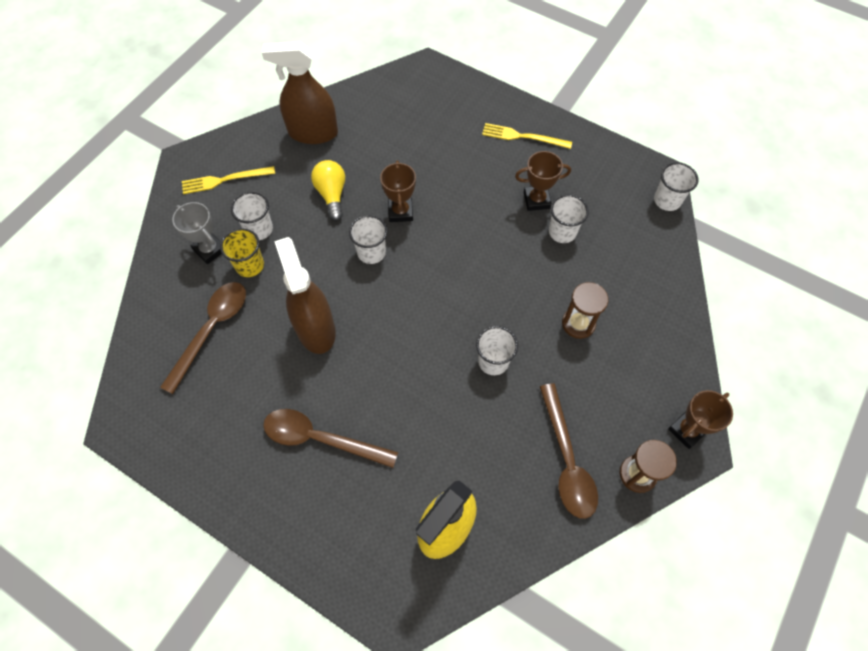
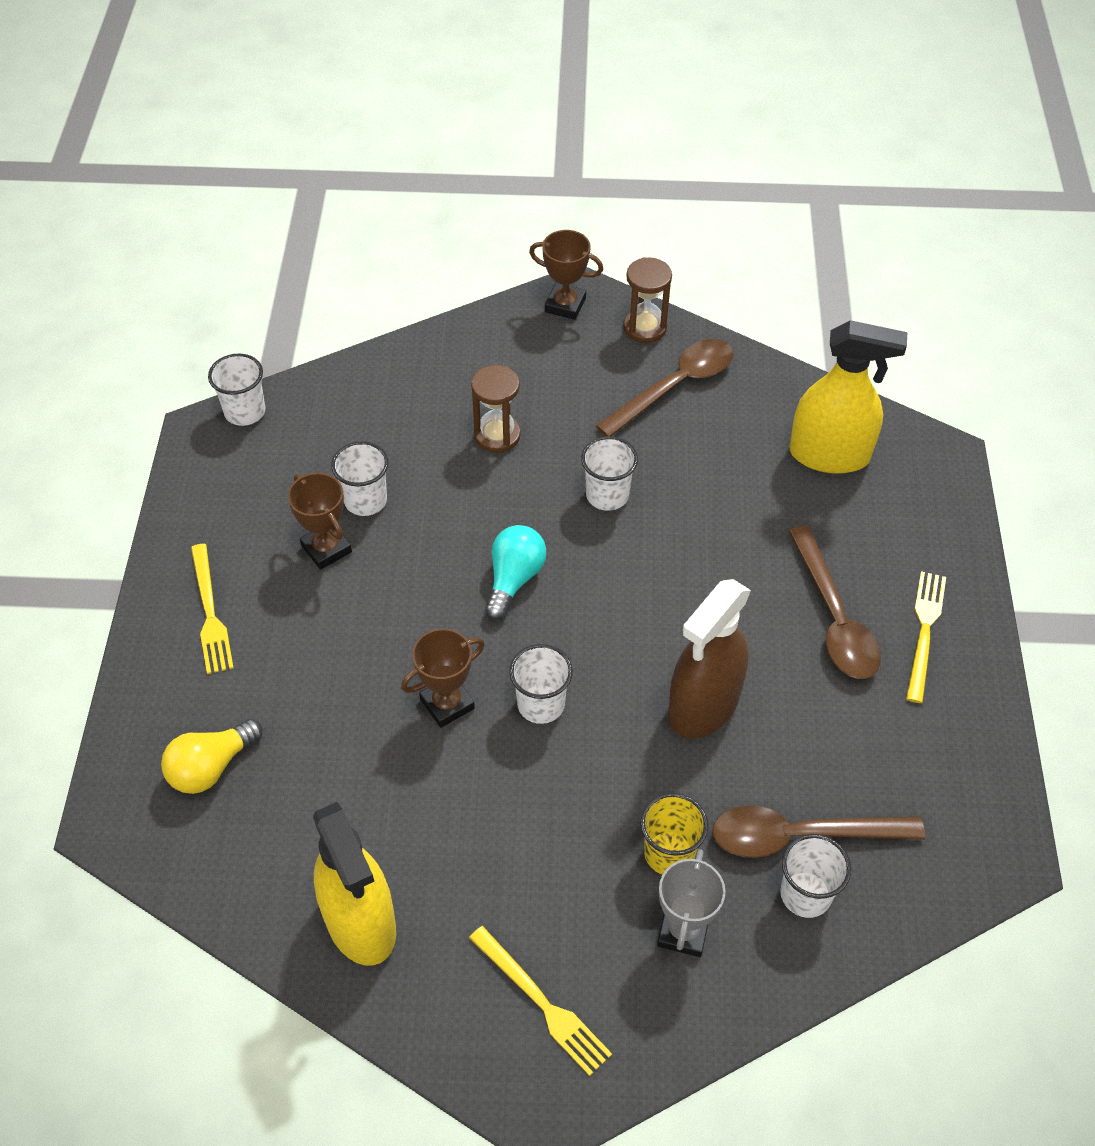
camera: 120 degrees left, 10 degrees down
white cup [231,192,273,240] -> white cup moved to [780,834,851,918]
brown spray bottle [262,42,338,144] -> yellow spray bottle [313,802,396,966]
yellow light bulb [311,160,345,220] -> yellow light bulb moved to [161,719,263,794]
none -> turquoise light bulb [485,525,546,620]
none -> yellow fork [906,571,946,703]

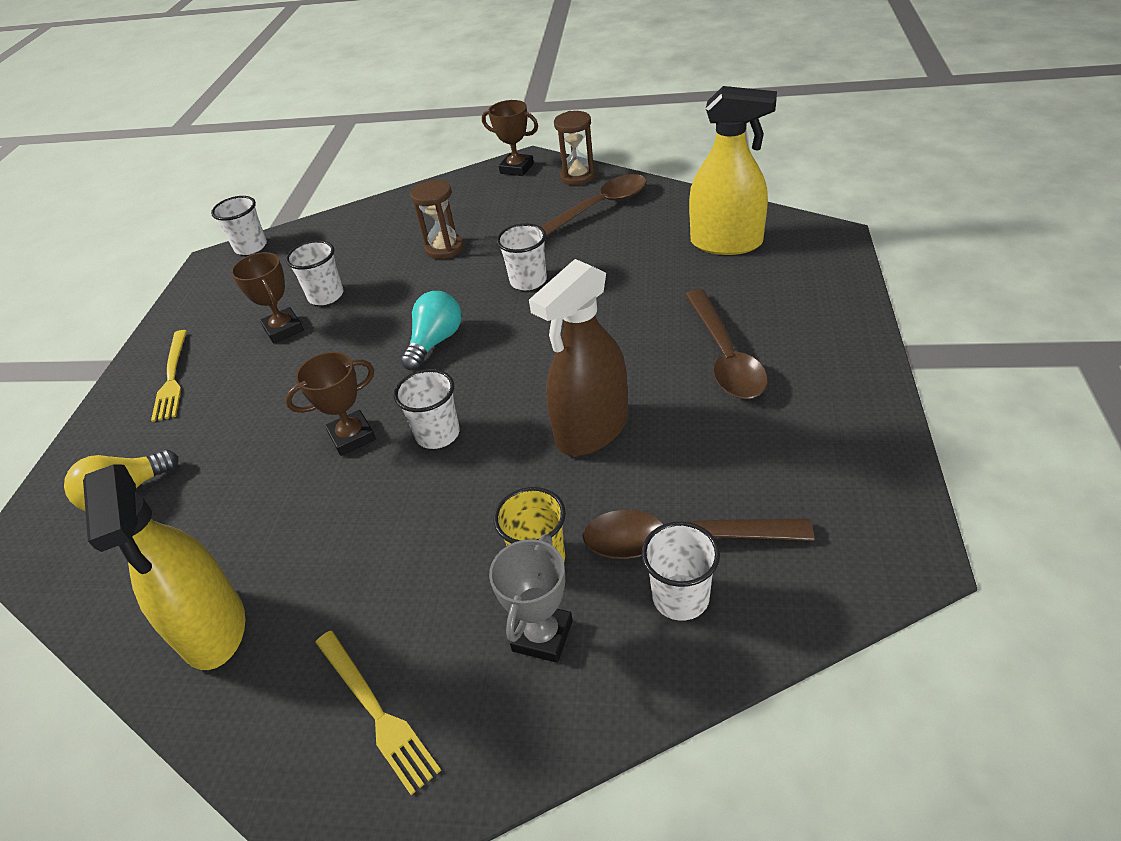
camera: 10 degrees right, 10 degrees down
yellow fork [906,571,946,703] -> none

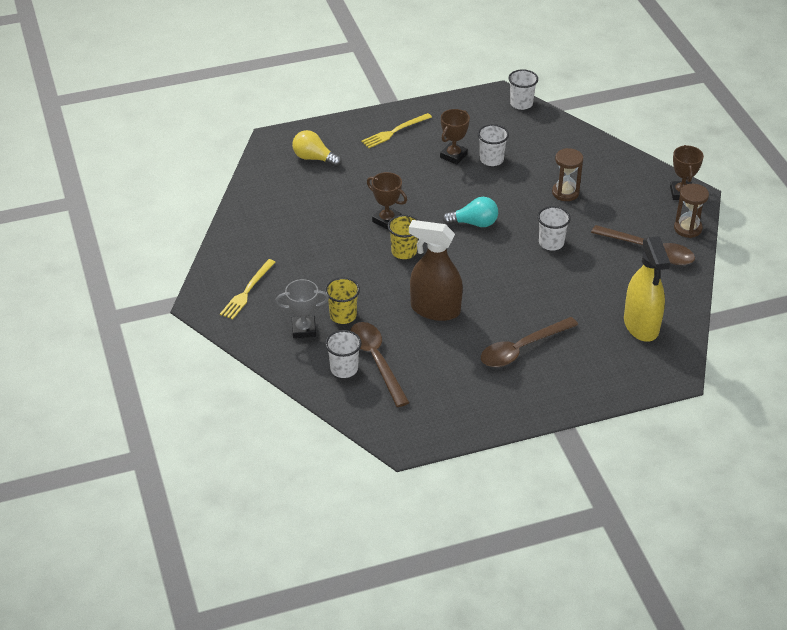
camera: 60 degrees right, 0 degrees up
yellow spray bottle [83,464,245,670] -> none
white cup [394,369,460,449] -> yellow cup [388,215,419,259]

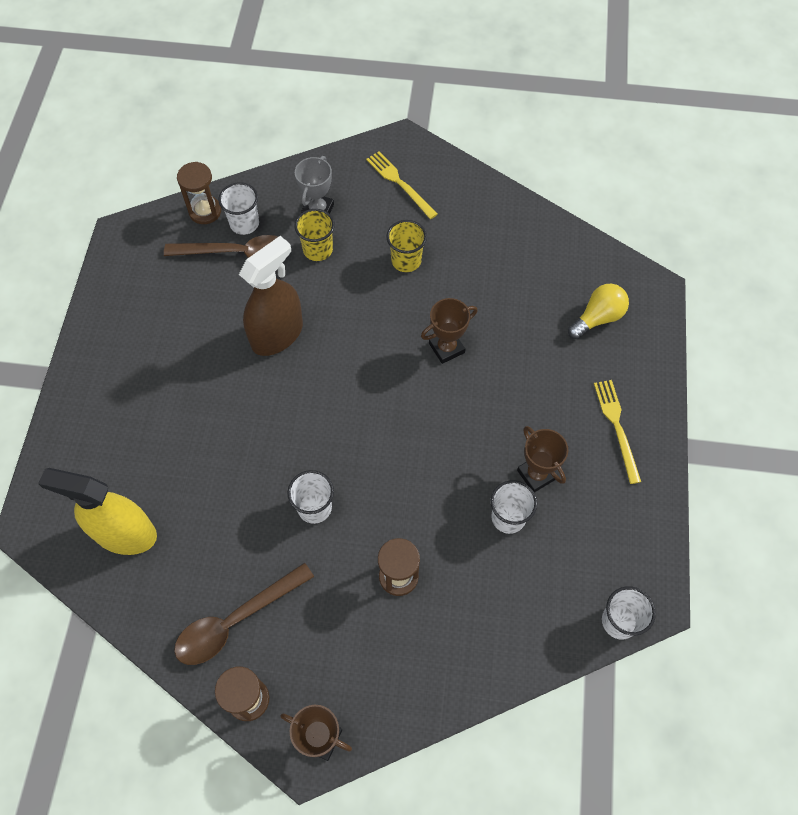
camera: 115 degrees right, 20 degrees up
yellow cup [388,215,419,259] -> yellow cup moved to [387,220,427,272]
turquoise light bulb [442,197,498,227] -> none
brown spoon [481,317,578,367] -> none
none -> brown hourglass [177,162,221,224]

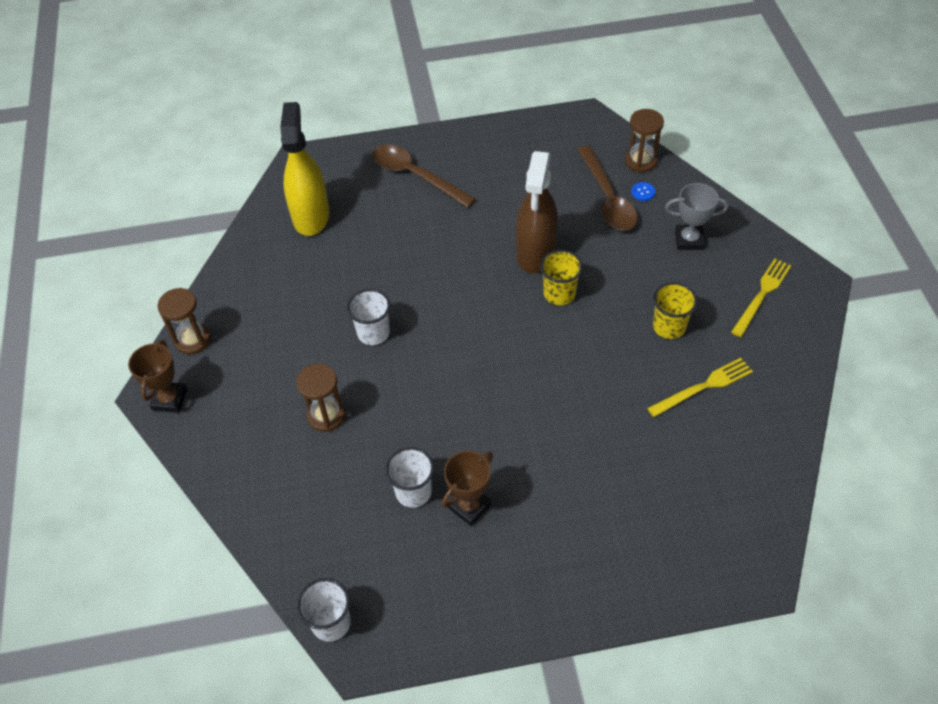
camera: 75 degrees right, 10 degrees down
brown spoon [174,563,314,665] -> brown spoon moved to [372,144,476,208]
white cup [218,182,259,235] -> blue button [631,182,655,201]
brown spray bottle [239,236,303,356] -> brown spray bottle turned 75 degrees clockwise [516,151,558,273]
yellow cup [295,209,335,261] -> yellow cup moved to [540,250,583,305]
brown trophy [421,298,478,364] -> none
yellow light bulb [568,284,629,339] -> none
yellow fork [594,380,641,484] -> yellow fork moved to [647,358,753,417]

